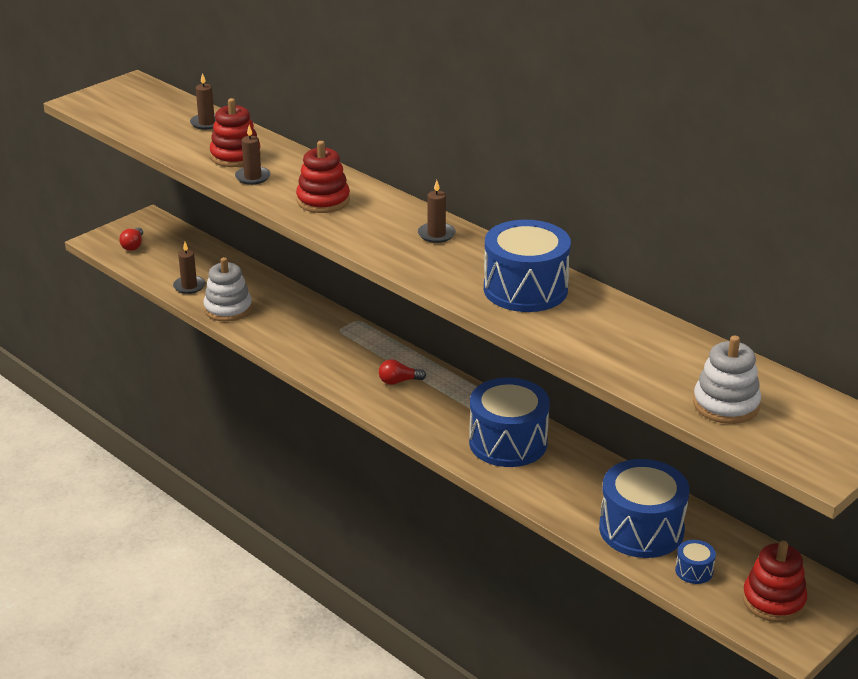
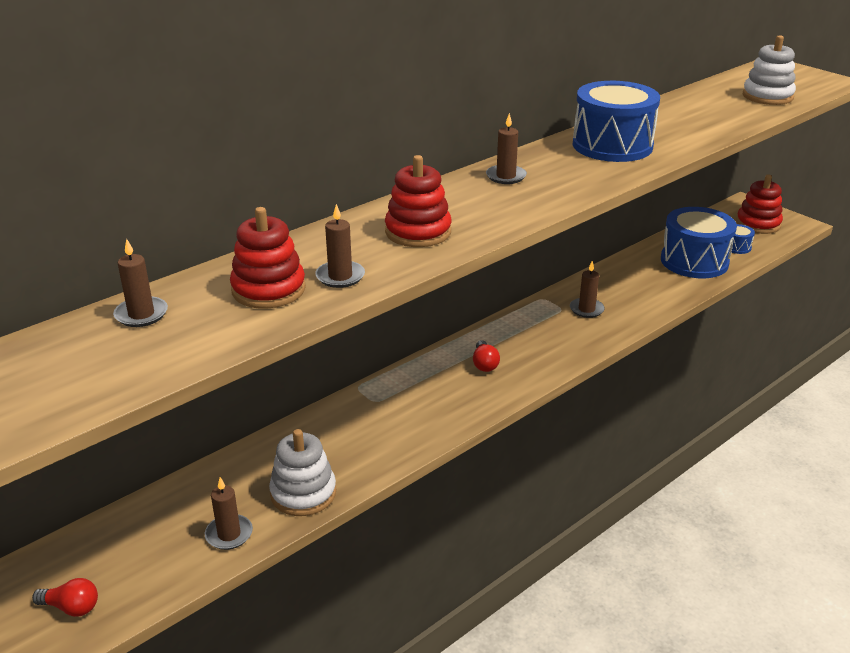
camera: 85 degrees left, 0 degrees up
blue drum [469,378,550,467] -> brown candle [570,261,605,318]

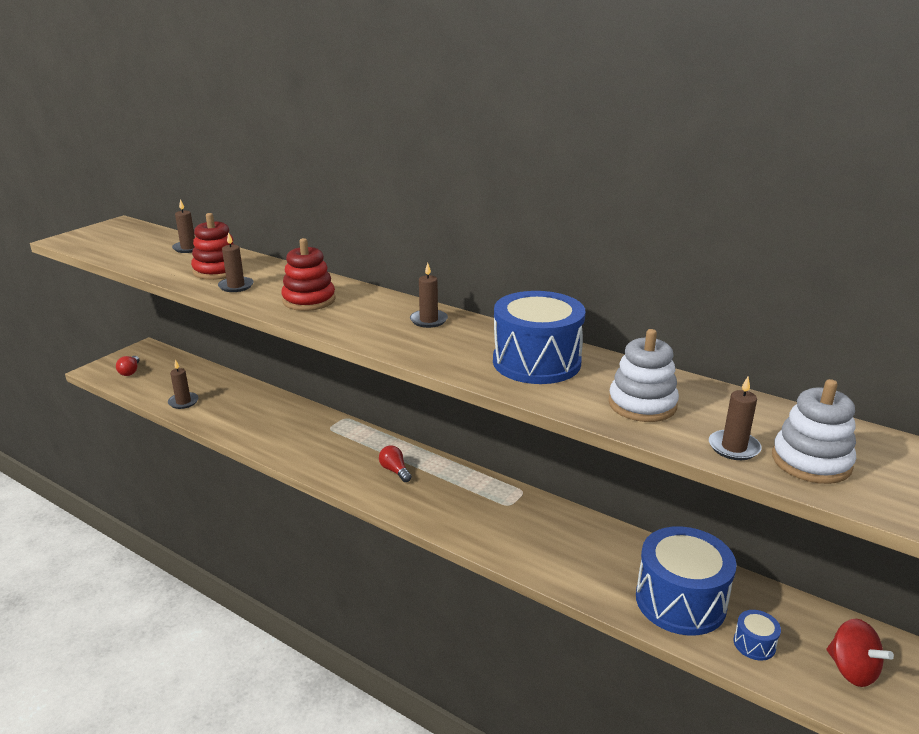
camera: 75 degrees right, 5 degrees down
white stacking toy [269,429,336,516] -> white stacking toy moved to [608,329,679,422]
red light bulb [473,340,500,372] -> red light bulb turned 75 degrees clockwise [379,445,412,482]
brown candle [570,261,605,318] -> brown candle moved to [709,377,762,460]
red stacking toy [736,175,783,234] -> red spinning top [827,619,894,687]

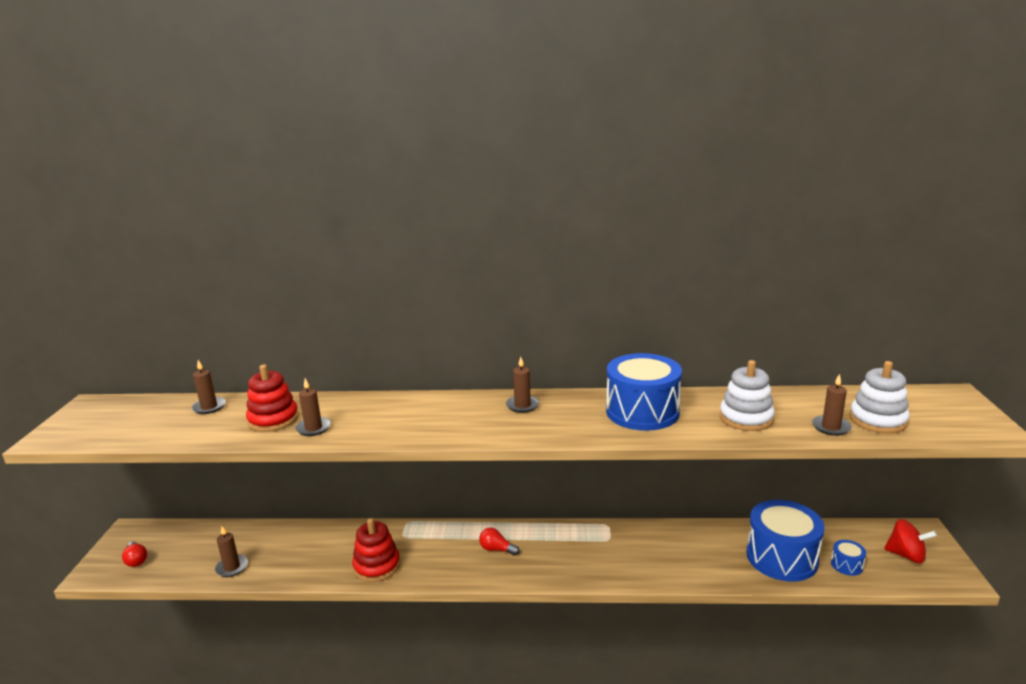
camera: 30 degrees left, 5 degrees down
red stacking toy [281,238,336,311] -> red stacking toy moved to [352,518,400,582]

